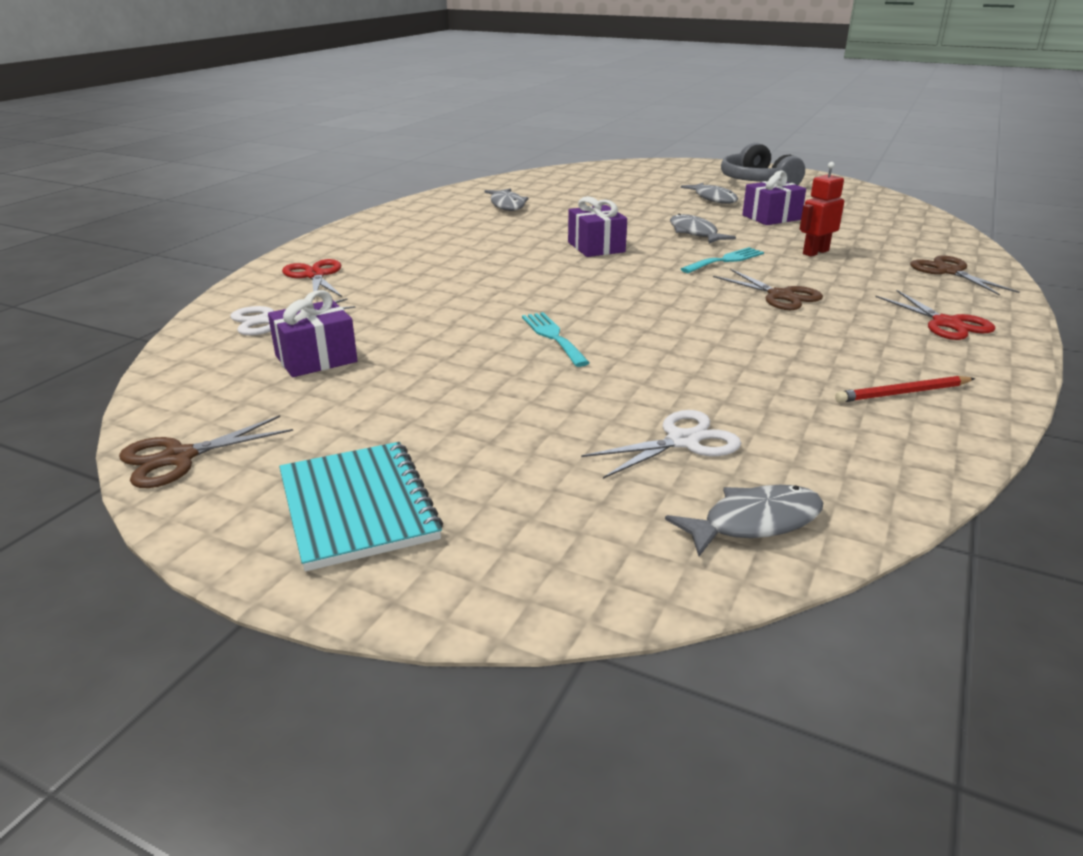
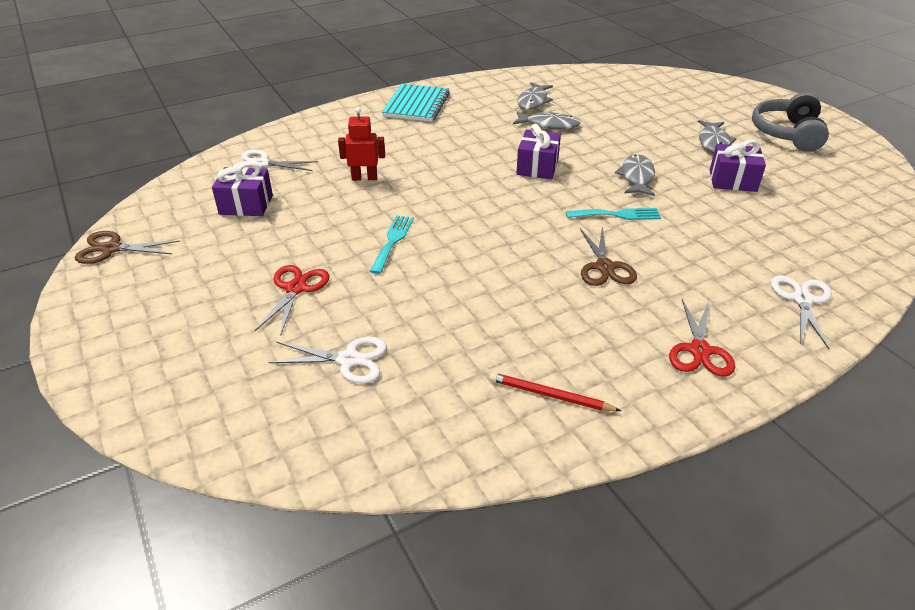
camera: 35 degrees right, 10 degrees up
turquoise notebook [279,442,443,572] -> turquoise notebook moved to [382,84,450,122]
red scissors [282,259,342,299] -> red scissors moved to [255,265,329,336]
grey fish [665,485,823,556] -> grey fish moved to [513,111,581,130]
red robot [800,162,844,257] -> red robot moved to [338,107,385,181]
brown scissors [910,255,1020,296] -> white scissors [771,275,832,349]

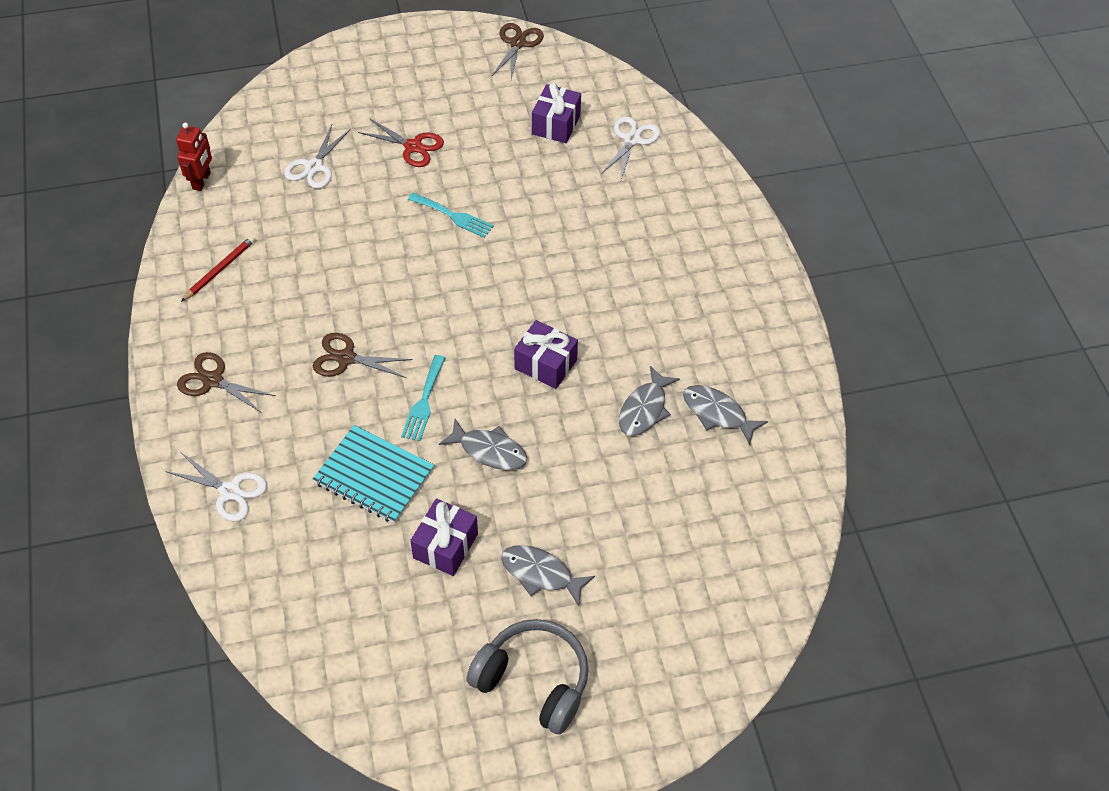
camera: 105 degrees right, 15 degrees up
red robot [338,107,385,181] -> red robot moved to [176,123,212,191]
turquoise notebook [382,84,450,122] -> turquoise notebook moved to [313,425,434,523]
red scissors [669,299,735,377] -> brown scissors [177,352,276,413]

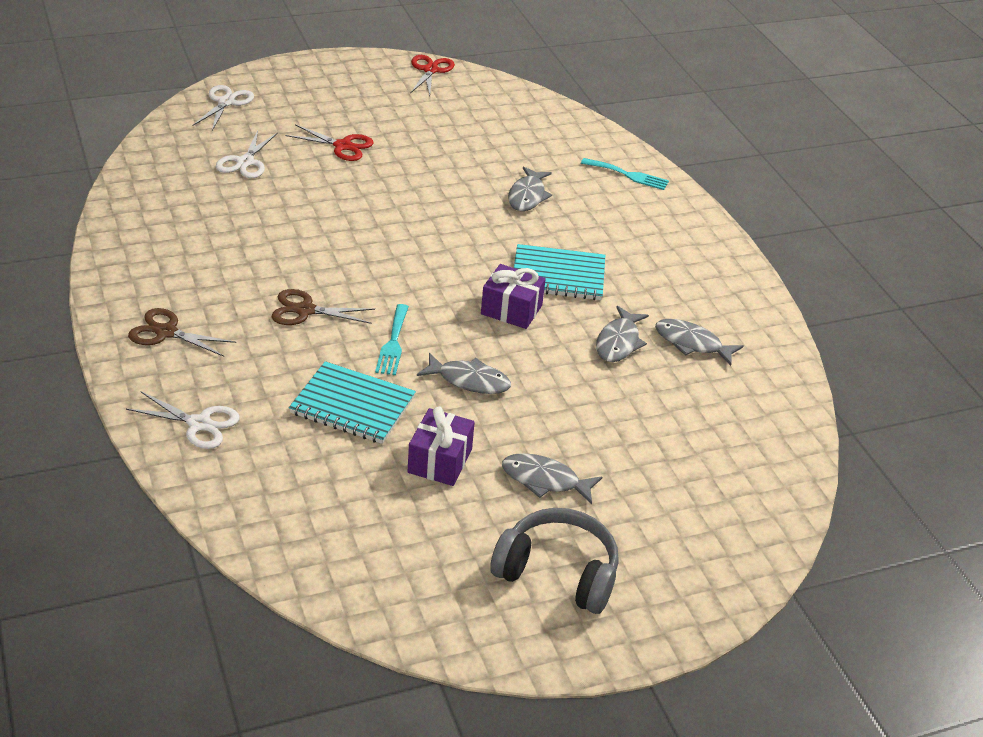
camera: 10 degrees left, 15 degrees down
red robot [176,123,212,191] -> none
red pencil [181,236,255,302] -> none
turquoise fork [408,193,494,238] -> turquoise fork moved to [581,158,669,190]
brown scissors [492,23,544,79] -> red scissors [410,55,455,96]
purple gift [532,83,581,143] -> none
white scissors [601,116,660,180] -> white scissors moved to [192,85,254,131]
none -> grey fish [508,166,552,211]
none -> turquoise notebook [514,244,605,300]

